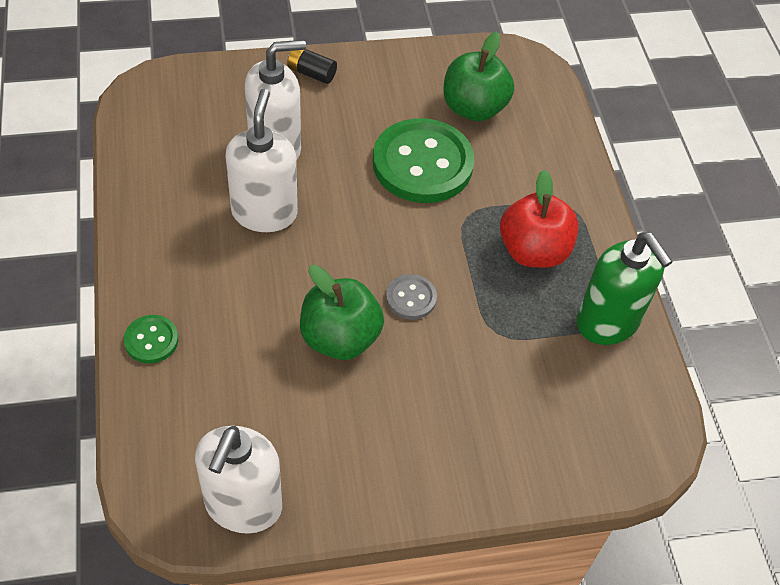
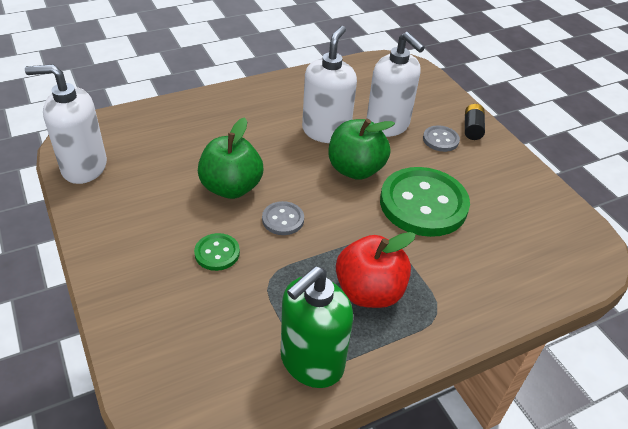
camera: 75 degrees right, 10 degrees down
green button [124,315,178,363] -> green button moved to [194,233,240,271]
white soap dispenser [225,89,298,232] -> white soap dispenser turned 60 degrees counterclockwise [302,26,357,143]
green apple [443,32,514,121] -> green apple moved to [329,119,395,180]
none -> grey button [423,125,460,152]

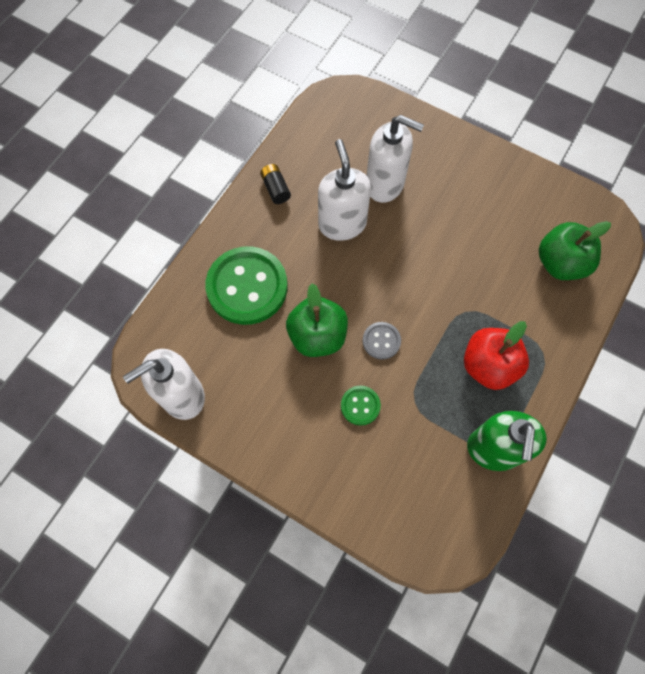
camera: 30 degrees left, 25 degrees up
green apple [329,119,395,180] -> green apple moved to [539,221,611,280]
green button [380,167,470,237] -> green button moved to [205,246,287,325]
grey button [423,125,460,152] -> none
black battery [465,104,485,140] -> black battery moved to [260,164,291,204]

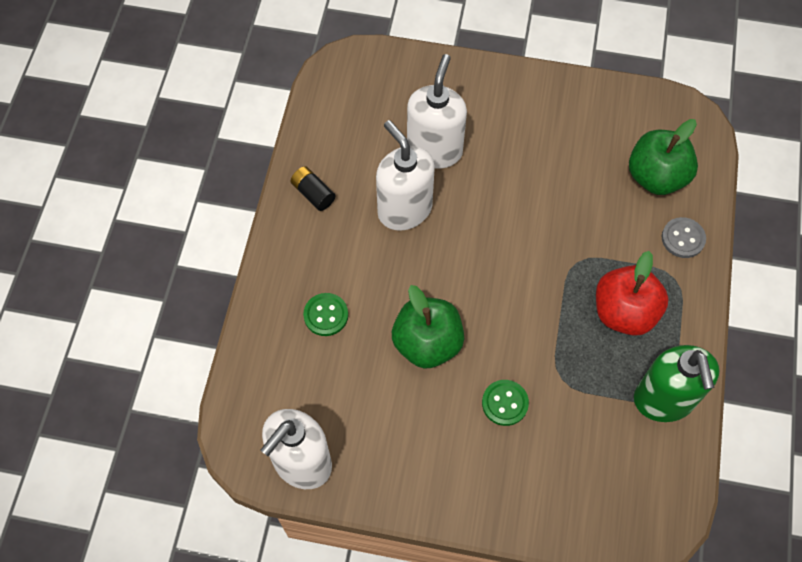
camera: 20 degrees left, 5 degrees down
green button [205,246,287,325] -> green button [303,293,348,336], size x0.46
grey button [363,322,401,360] -> grey button moved to [662,217,706,258]
white soap dispenser [366,115,424,203] -> white soap dispenser turned 75 degrees counterclockwise [407,54,467,169]

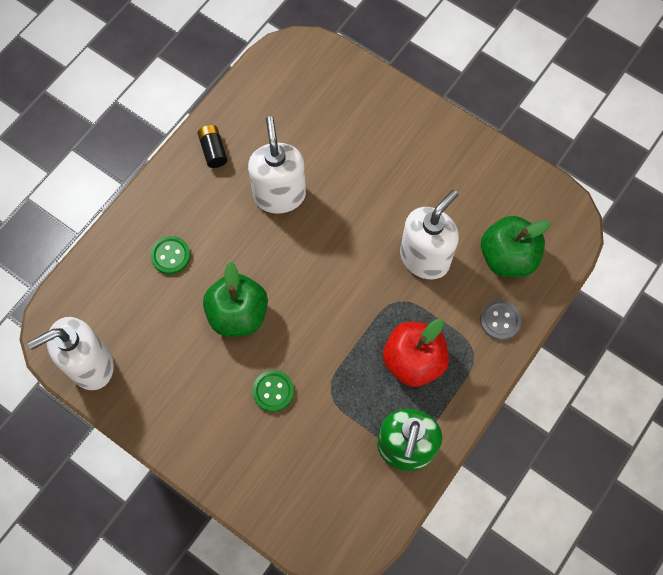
camera: 25 degrees right, 5 degrees up
white soap dispenser [407,54,467,169] -> white soap dispenser moved to [400,190,459,279]

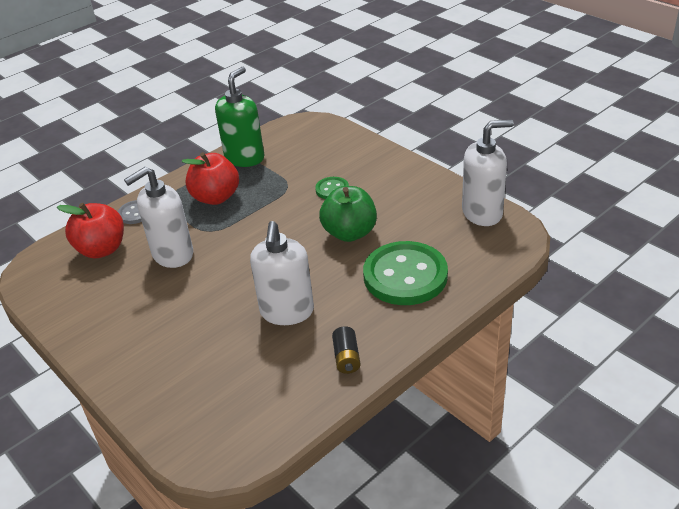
camera: 165 degrees left, 30 degrees down
green button [150,236,190,274] -> green button [363,241,448,305], size x2.18
green apple [481,216,551,277] -> red apple [57,203,124,258]

